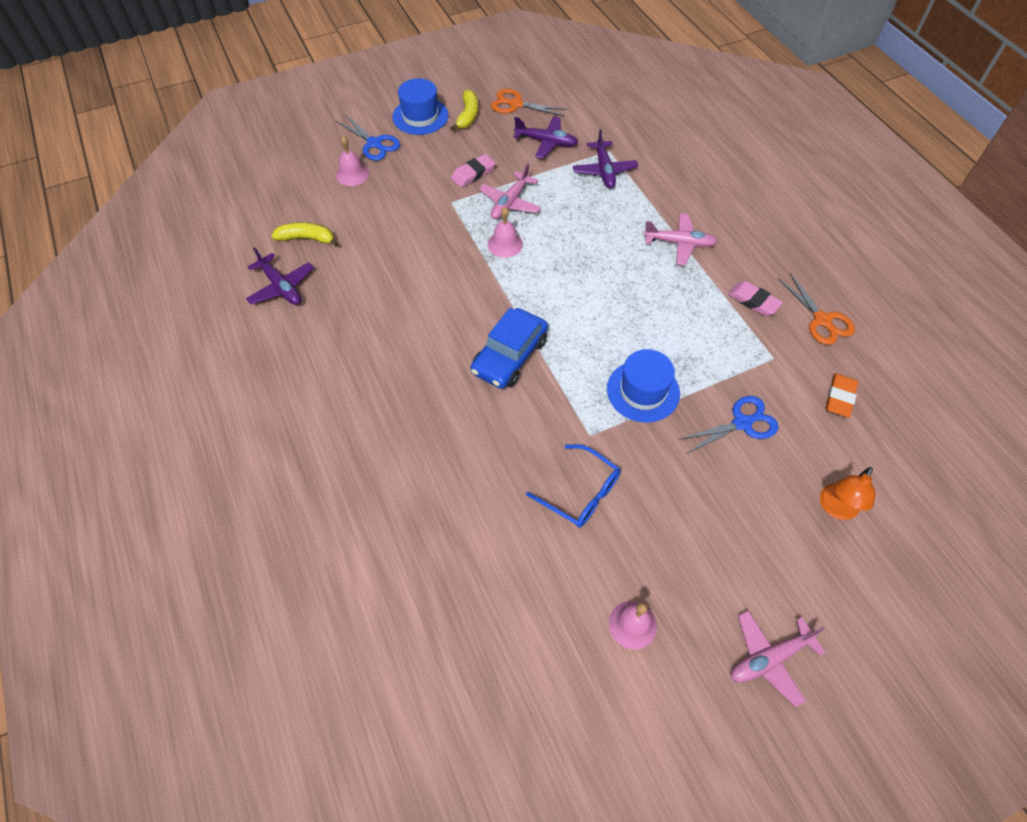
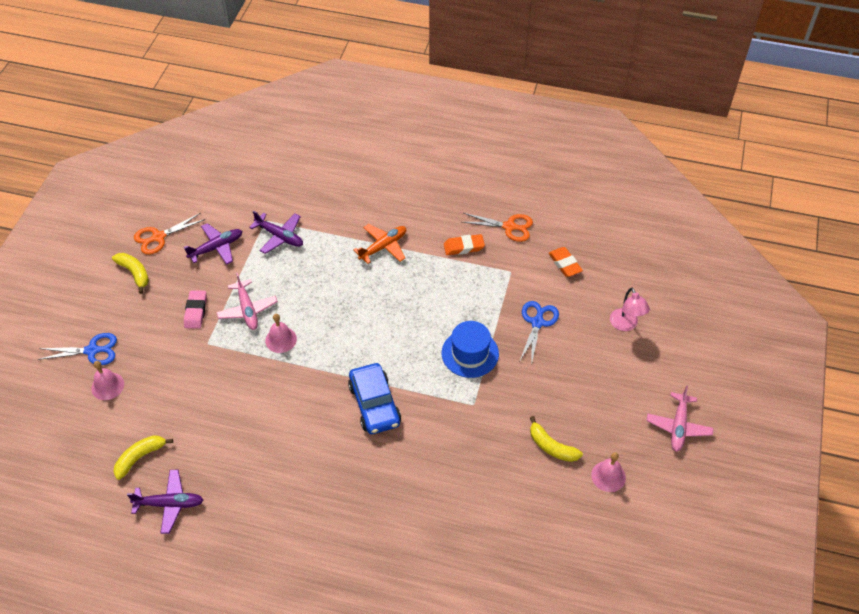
camera: 50 degrees left, 5 degrees down
blue hat [392,78,449,135] -> none
blue glasses [526,444,620,528] -> none
pink plane [643,213,717,265] -> orange plane [353,224,406,264]
pink eraser [728,281,783,316] -> orange eraser [444,234,485,255]
orange lamp [820,467,875,520] -> pink lamp [610,288,650,331]
none -> yellow banana [530,416,583,462]

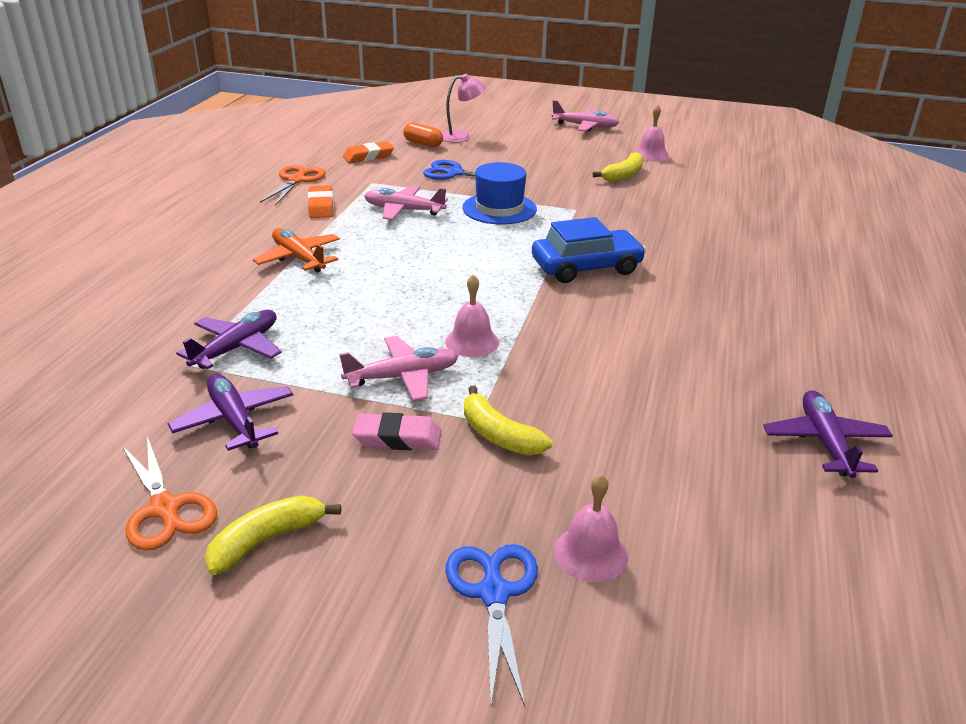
camera: 90 degrees left, 20 degrees down
yellow banana [114,435,173,480] -> yellow banana moved to [464,386,552,455]
none -> pink plane [364,186,448,220]
none -> orange capsule [403,123,443,147]

